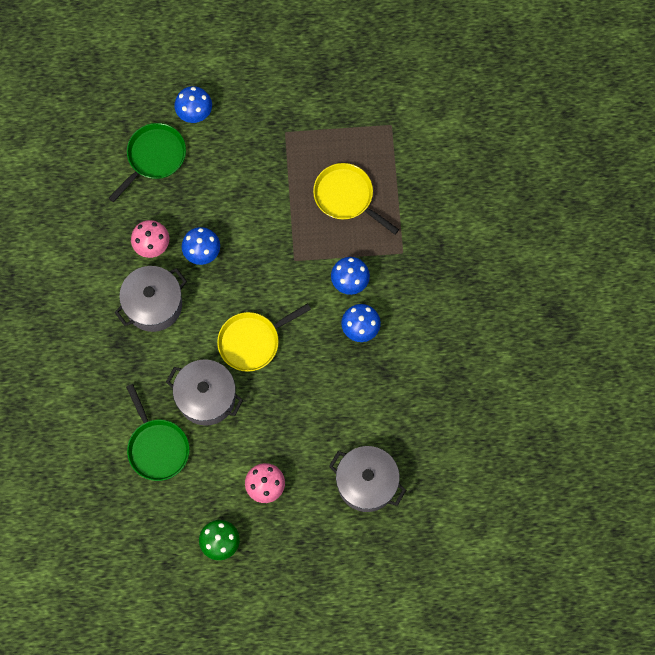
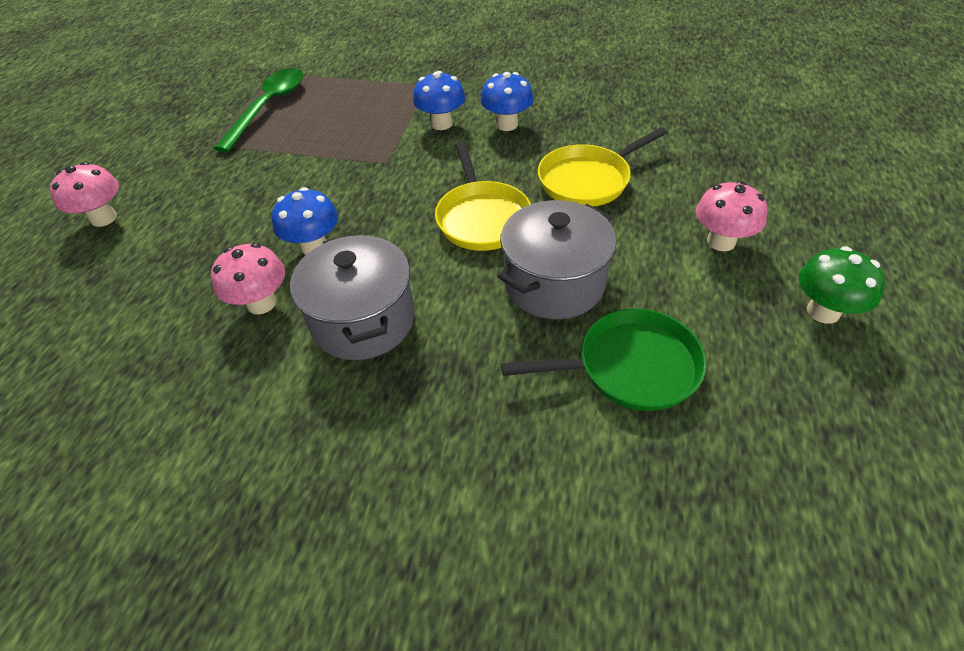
camera: 70 degrees left, 25 degrees down
green pan [109,123,186,202] -> none
blue mushroom [174,86,212,123] -> pink mushroom [50,162,119,227]
yellow pan [313,163,399,235] -> yellow pan moved to [538,127,667,206]
grey pot [329,446,406,512] -> none
none -> green spoon [214,68,303,152]

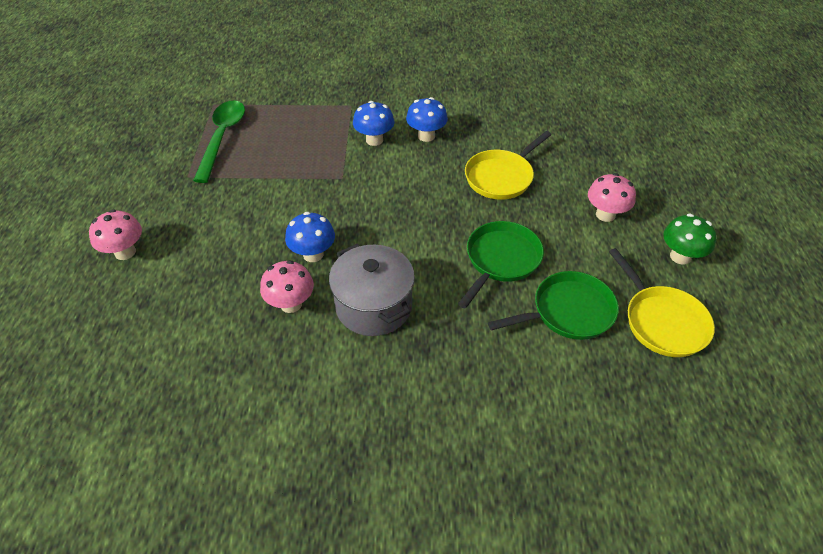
camera: 15 degrees left, 0 degrees up
yellow pan [435,142,531,251] -> yellow pan moved to [609,248,715,357]
grey pot [498,200,616,319] -> green pan [458,221,544,309]

